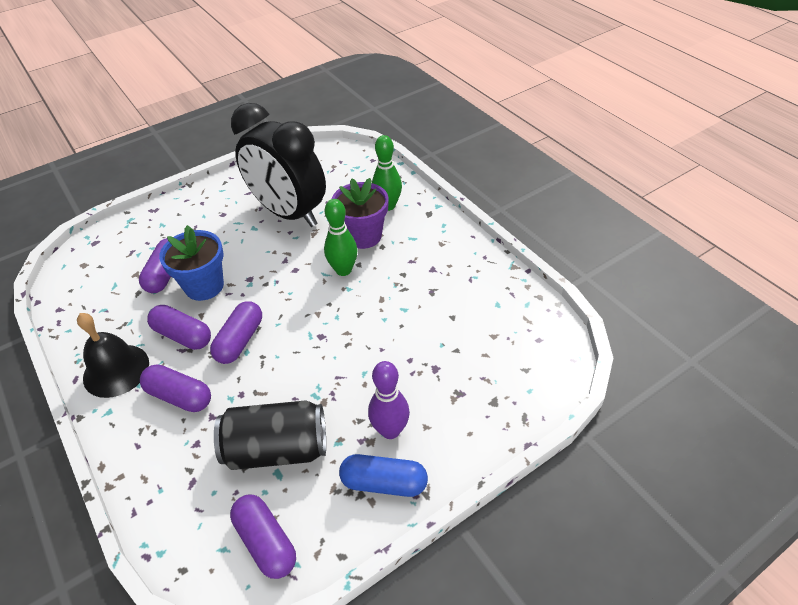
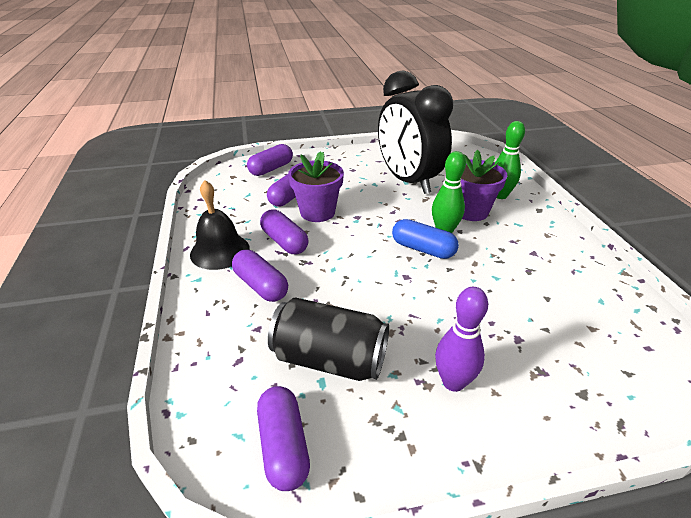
camera: 20 degrees right, 10 degrees down
blue flower pot [159,225,224,301] -> purple flower pot [288,151,344,222]
purple capsule [210,301,262,364] -> purple capsule moved to [247,144,293,176]
blue capsule [339,454,428,497] -> blue capsule moved to [392,219,459,259]

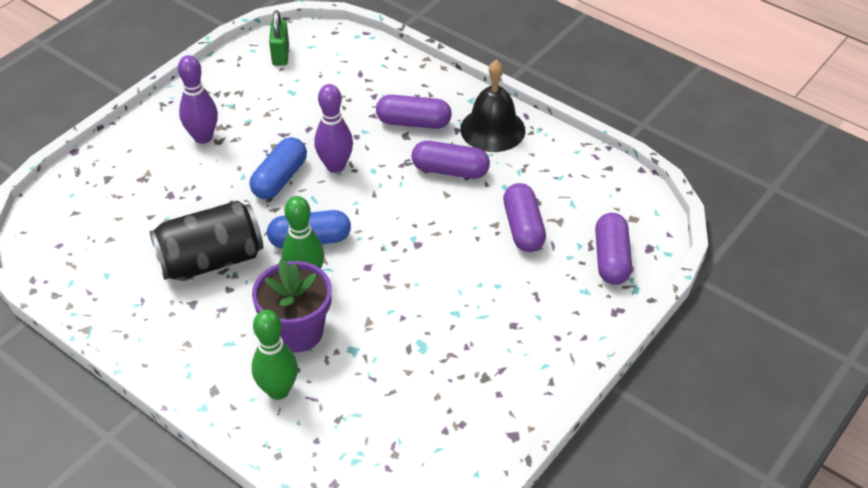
camera: 140 degrees right, 10 degrees up
purple capsule [257,386,310,491] -> green padlock [269,10,289,66]
black can [268,297,389,381] -> black can moved to [149,201,263,280]
purple flower pot [288,151,344,222] -> none
black clock [378,70,453,194] -> none
none -> blue capsule [250,137,307,199]
none -> purple bowling pin [314,84,353,173]

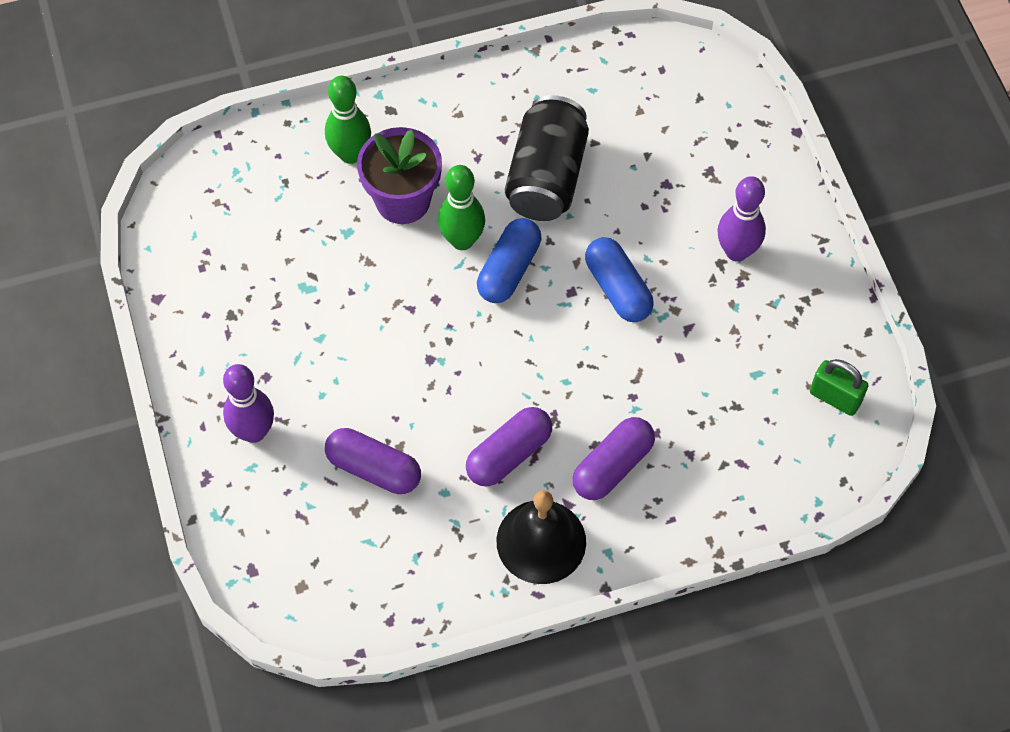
camera: 125 degrees right, 15 degrees up
purple bowling pin [314,84,353,173] -> purple bowling pin moved to [223,364,274,443]
purple capsule [595,213,632,285] -> none

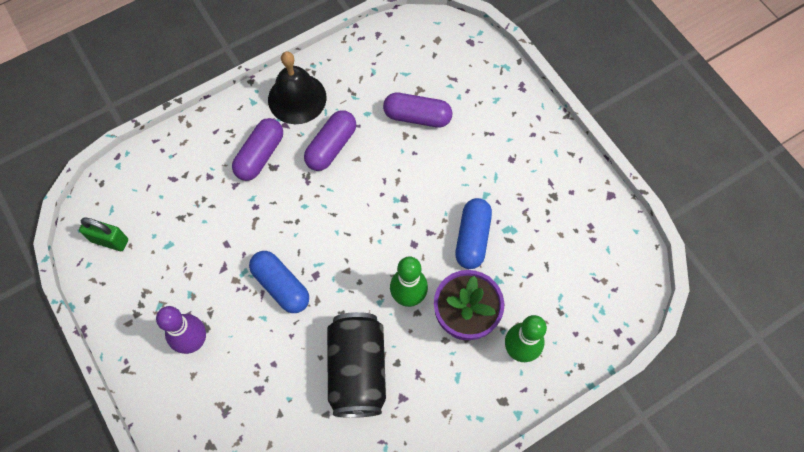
camera: 165 degrees right, 5 degrees up
purple bowling pin [223,364,274,443] -> none
blue capsule [477,218,541,303] -> blue capsule moved to [455,198,492,269]

